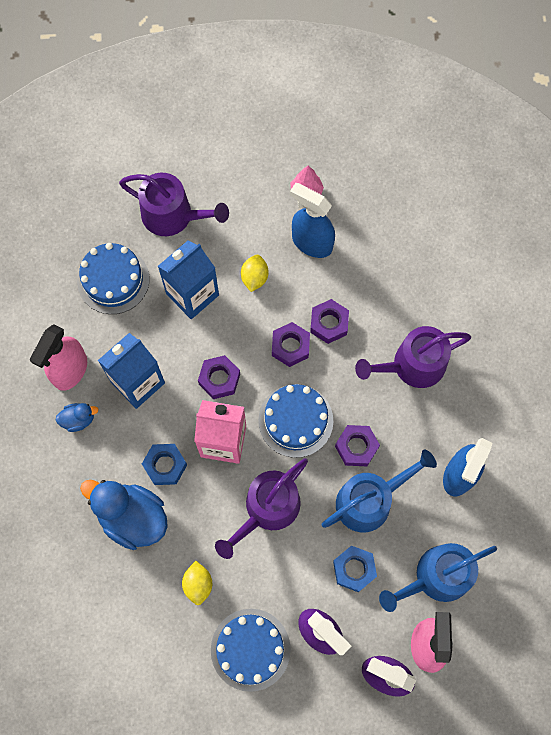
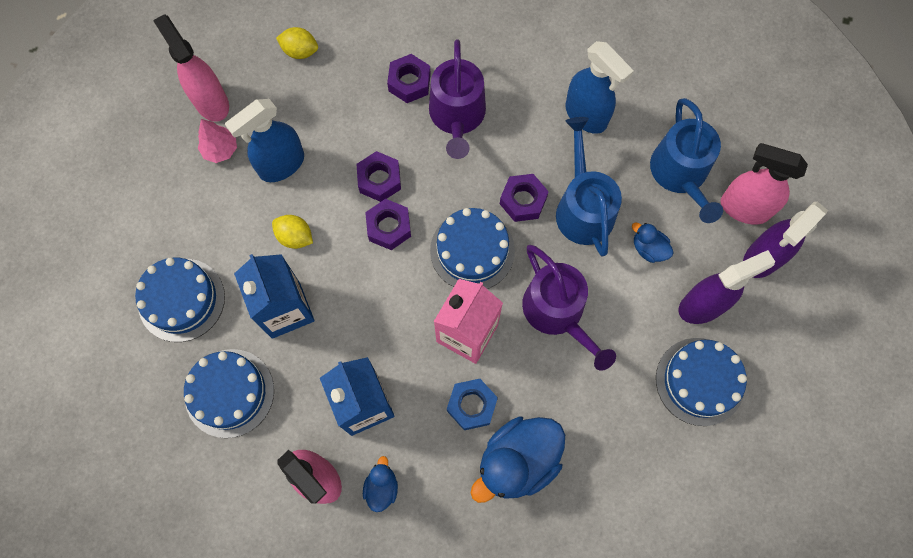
camera: 70 degrees left, 0 degrees up
purple watering can [119,173,229,236] -> blue cake [135,258,225,342]
yellow lemon [182,561,212,605] -> yellow lemon moved to [276,27,318,59]
purple nut [198,355,240,399] -> purple nut moved to [387,54,431,103]
blue nut [333,545,377,592] -> blue duck [632,223,674,263]
none -> pink spray bottle [153,14,229,122]

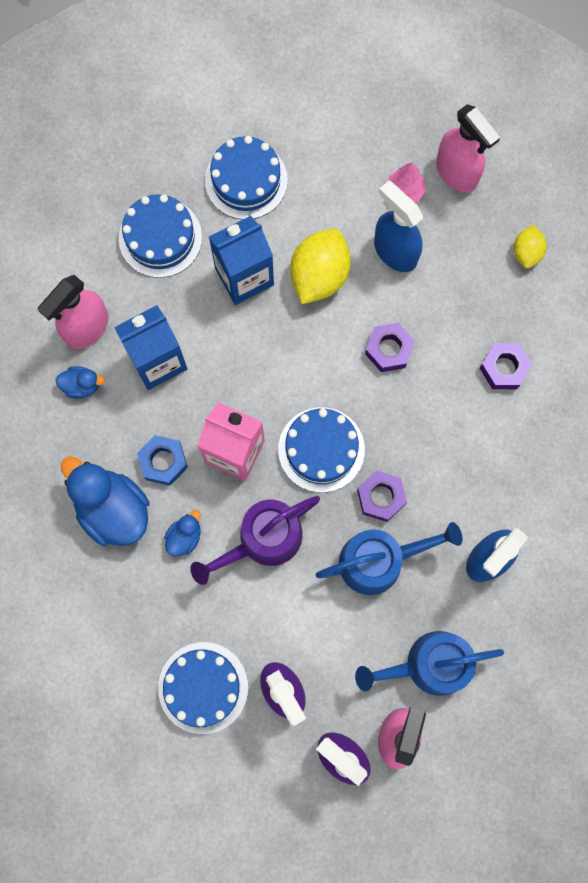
camera: 85 degrees right, 5 degrees up
pink spray bottle [153,14,229,122] -> pink spray bottle turned 90 degrees clockwise [436,104,500,193]
yellow lemon [272,215,313,249] -> yellow lemon [290,229,351,304], size x1.80
purple nut [365,199,411,250] -> none
purple watering can [429,39,486,159] -> none
blue duck [632,223,674,263] -> blue duck moved to [164,510,201,556]

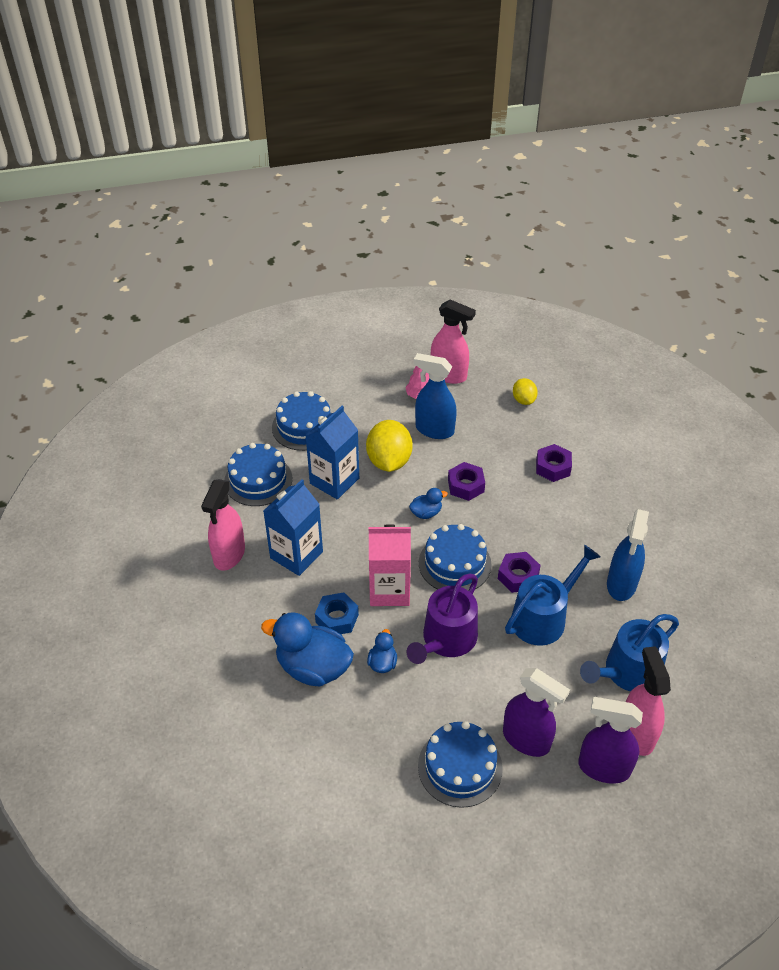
camera: 25 degrees left, 30 degrees down
blue duck [55,366,105,398] -> blue duck moved to [409,488,448,519]

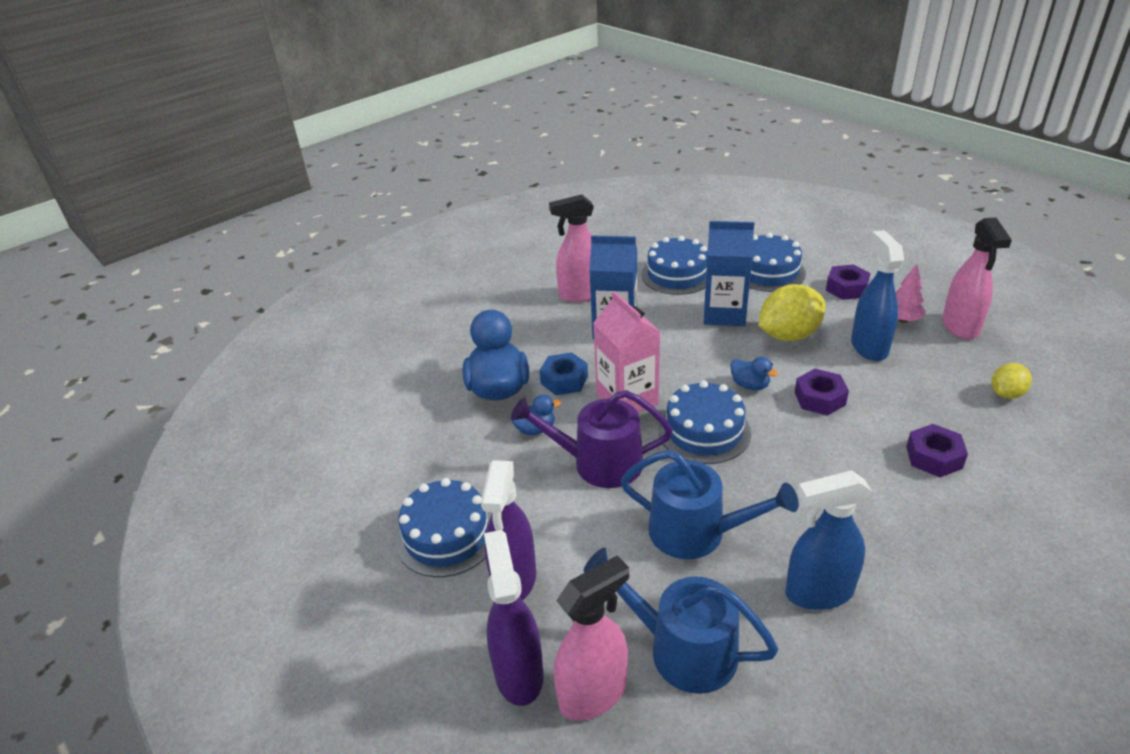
camera: 65 degrees right, 10 degrees down
purple nut [498,552,541,593] -> purple nut moved to [826,265,871,300]

